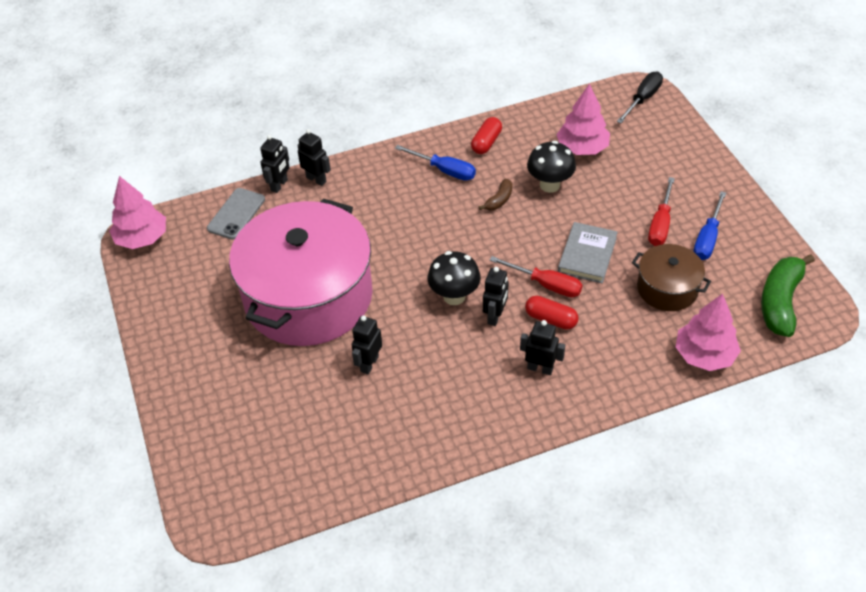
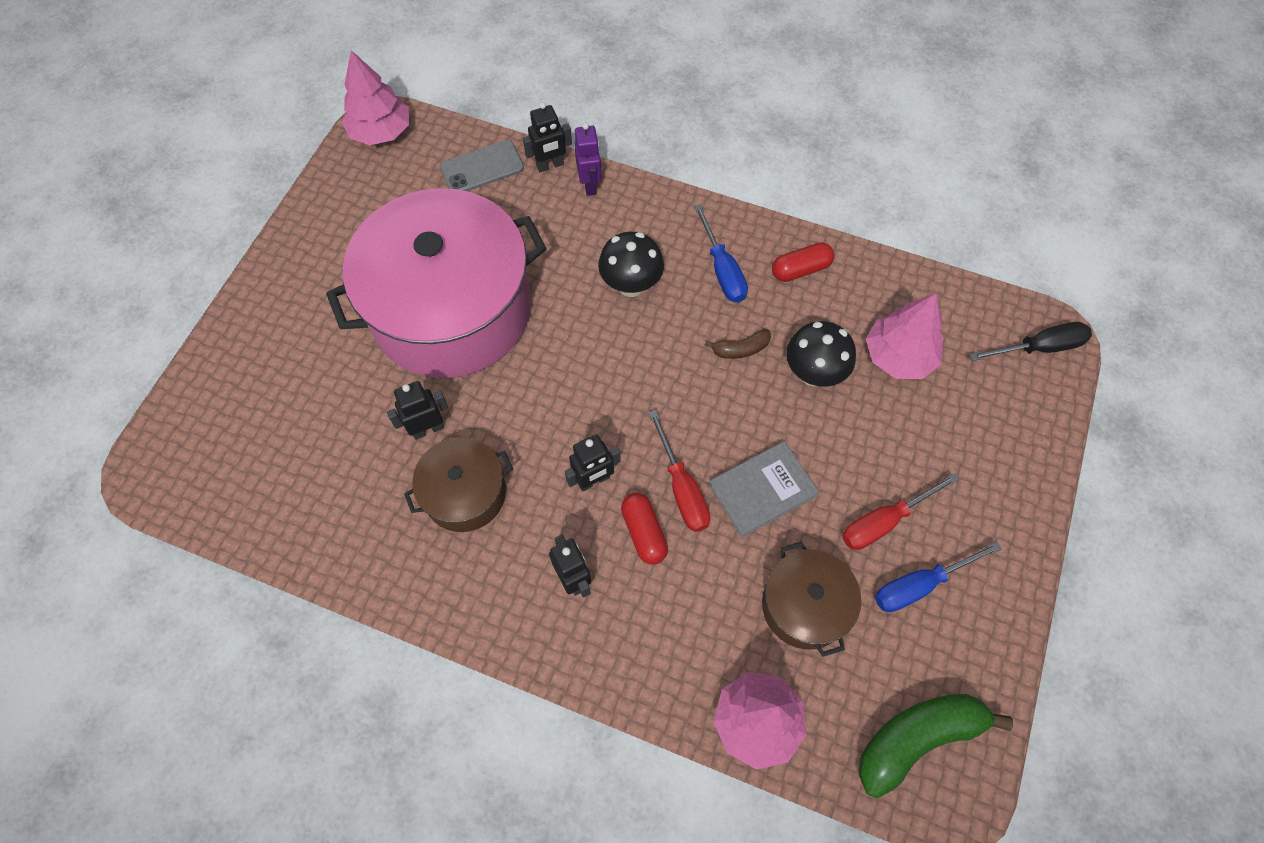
camera: 40 degrees right, 15 degrees up
black robot [297,129,331,186] -> purple robot [574,123,602,196]
black mushroom [428,251,481,305] -> black mushroom moved to [598,232,664,297]
none -> brown pot [404,437,513,532]

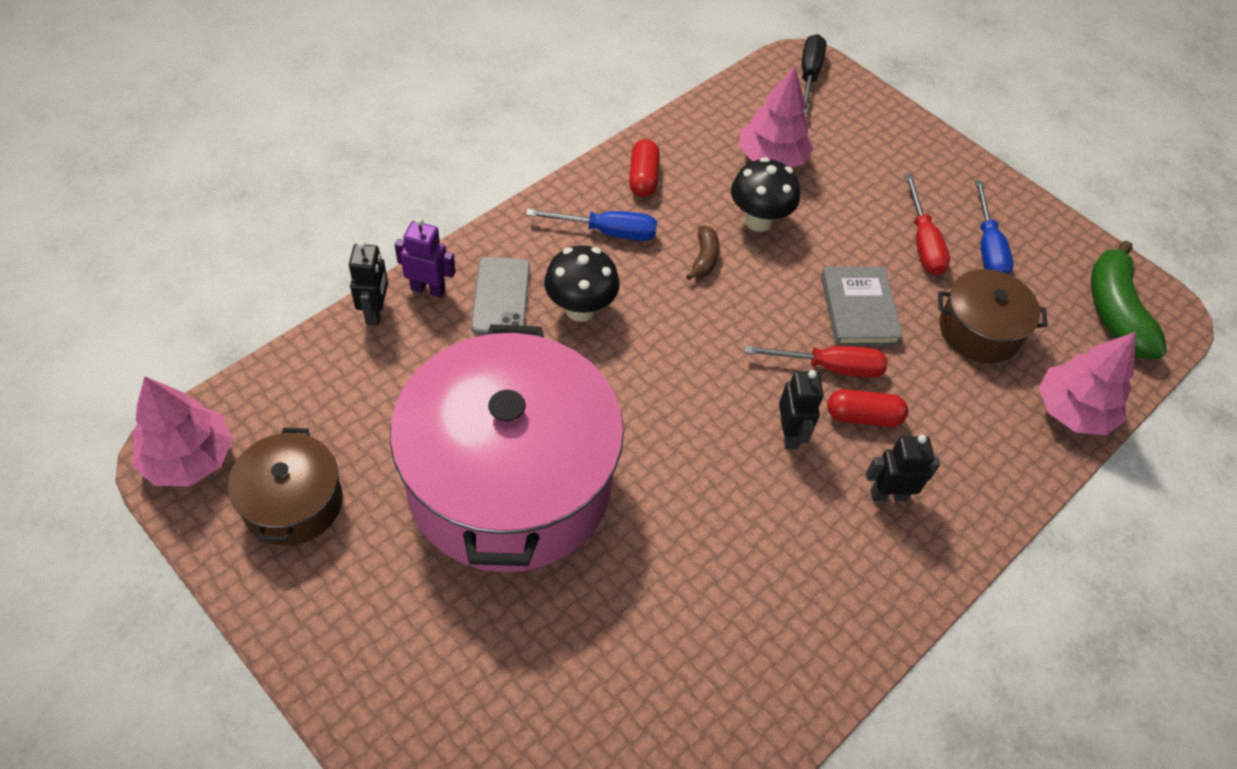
camera: 70 degrees left, 10 degrees down
black robot [387,381,448,440] -> none
brown pot [404,437,513,532] -> brown pot moved to [228,428,343,546]
grey phone [440,140,524,191] -> grey phone moved to [471,257,530,335]

